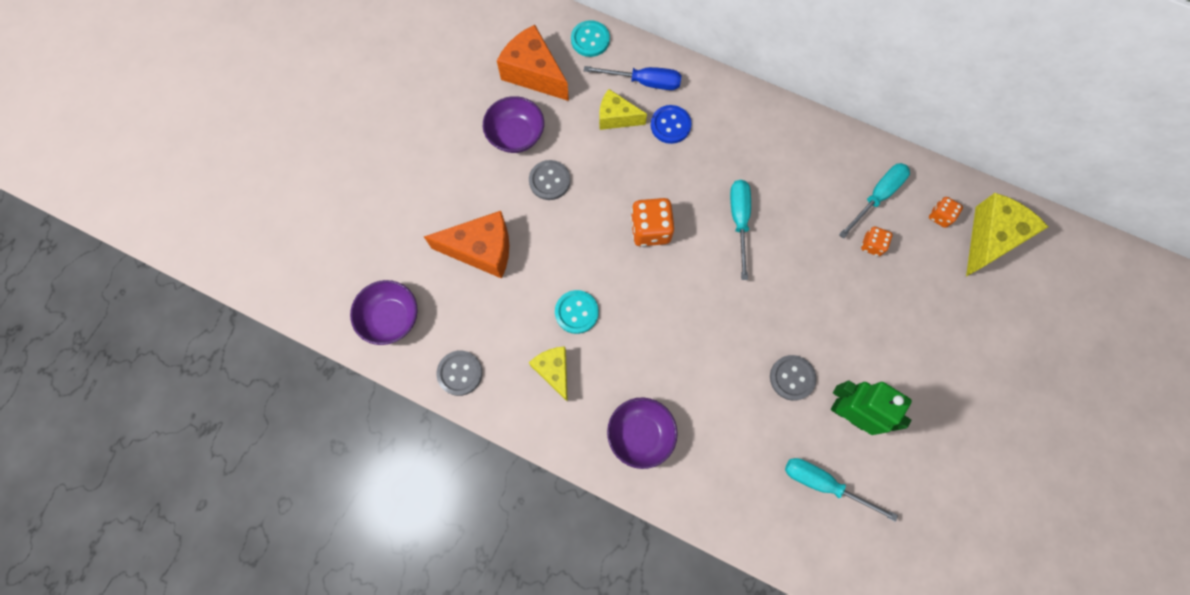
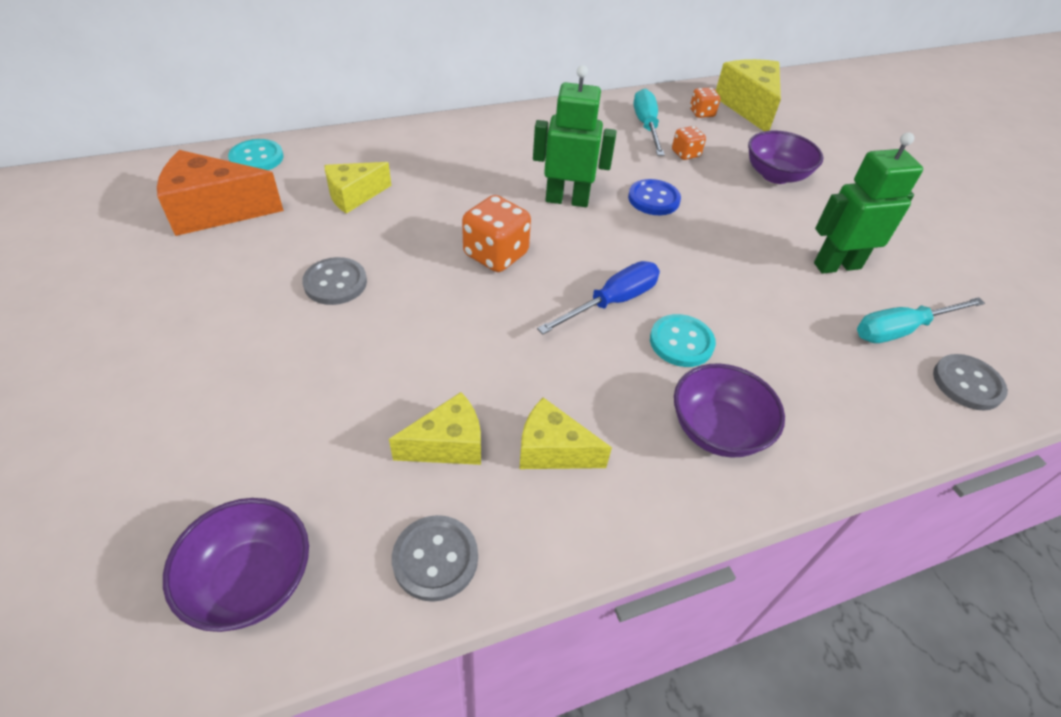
camera: 50 degrees left, 25 degrees down
orange cheese [424,211,509,279] -> none
purple bowl [483,96,544,153] -> purple bowl moved to [748,130,823,184]
turquoise button [555,290,599,334] -> turquoise button moved to [650,314,716,367]
blue screwdriver [584,66,681,90] -> blue screwdriver moved to [537,261,660,334]
blue button [651,105,692,144] -> blue button moved to [628,179,681,215]
turquoise screwdriver [730,180,751,280] -> green robot [533,65,616,207]
grey button [770,355,816,401] -> grey button moved to [933,354,1008,410]
none -> yellow cheese [389,392,481,465]

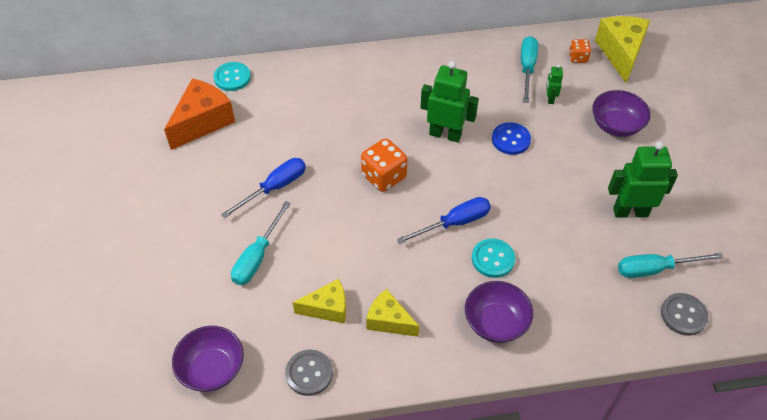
camera: 15 degrees right, 5 degrees up
orange cheese [157,150,284,236] -> orange cheese turned 120 degrees clockwise [164,79,235,150]
grey button [302,257,367,305] -> blue screwdriver [221,158,306,218]
yellow cheese [325,162,391,214] -> none
orange dice [672,126,706,160] -> green robot [546,65,563,104]
none -> turquoise screwdriver [231,201,291,285]

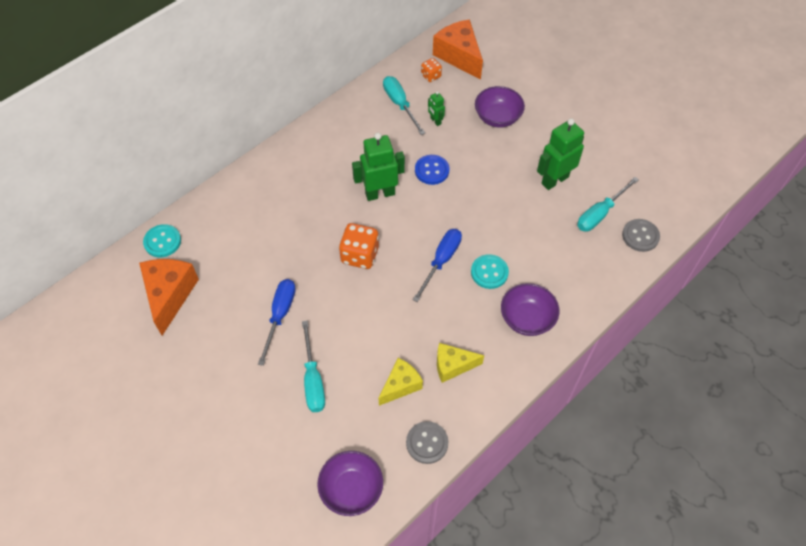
camera: 35 degrees left, 5 degrees up
yellow cheese [595,16,650,84] -> orange cheese [433,19,483,80]

